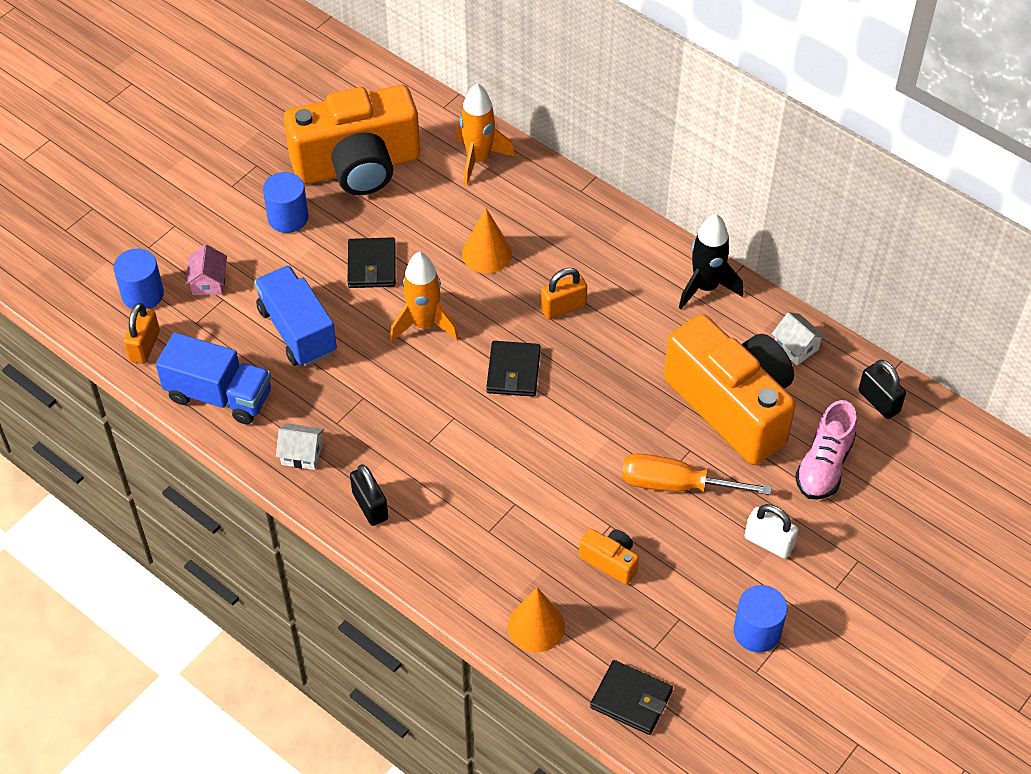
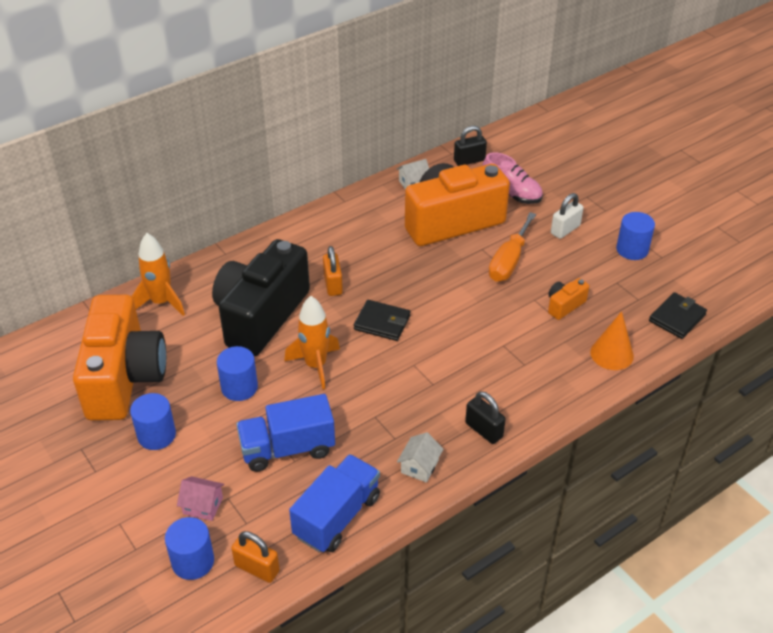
camera: 75 degrees left, 10 degrees down
black wallet [348,237,396,288] -> blue cylinder [217,346,258,401]
black padlock [350,464,388,526] -> black padlock turned 60 degrees clockwise [465,391,506,444]
orange cone [462,208,512,273] -> black camera [212,239,310,357]
black rocket [679,214,743,309] -> none

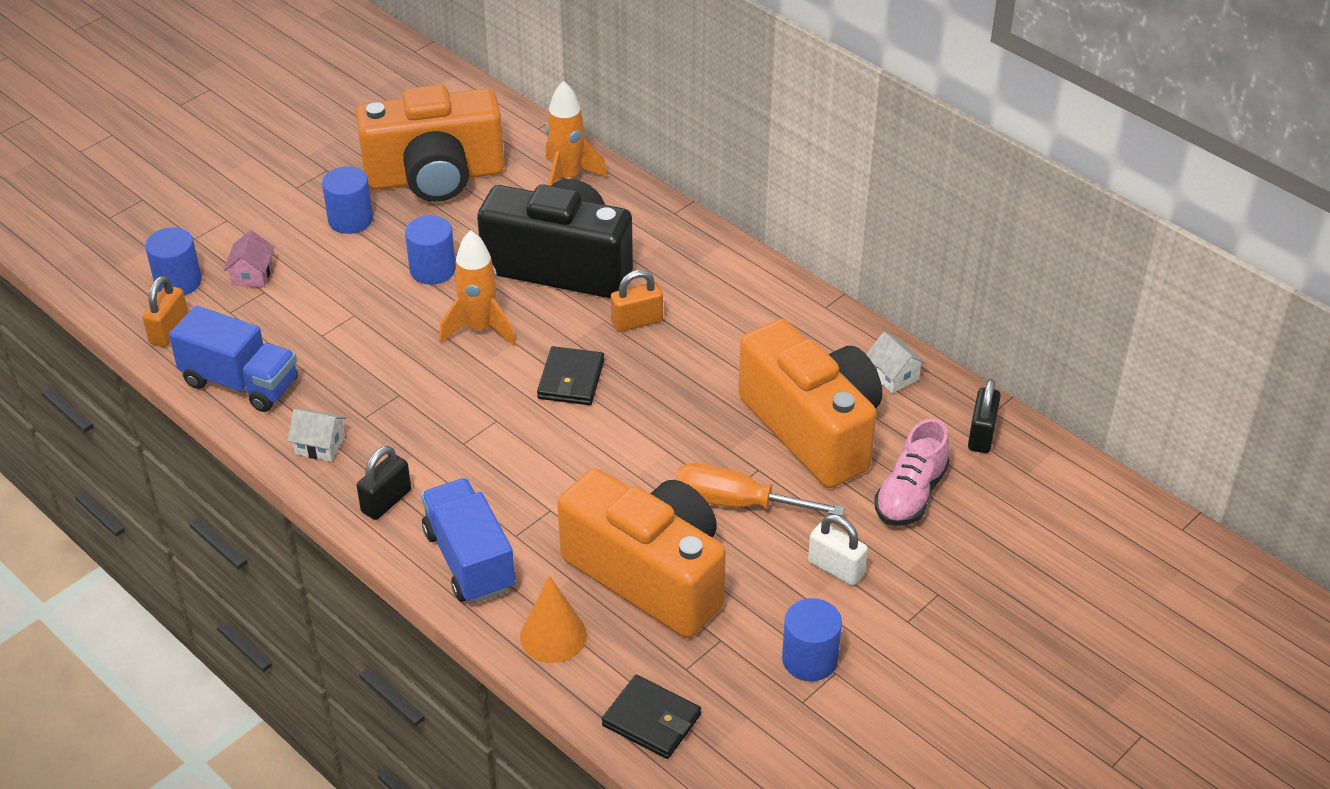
camera: 80 degrees right, 0 degrees up
blue truck [236,394,335,472] -> blue truck moved to [421,478,515,603]
black padlock [454,126,487,166] -> black padlock turned 45 degrees clockwise [968,379,1001,453]
orange camera [548,278,589,320] -> orange camera [557,468,726,638], size x2.49

